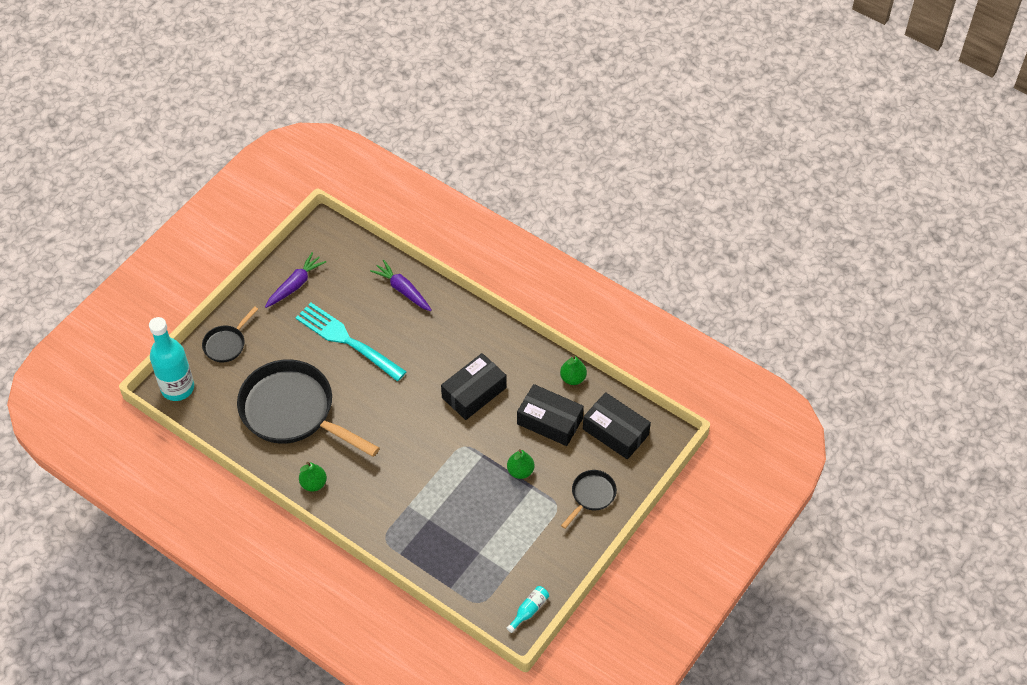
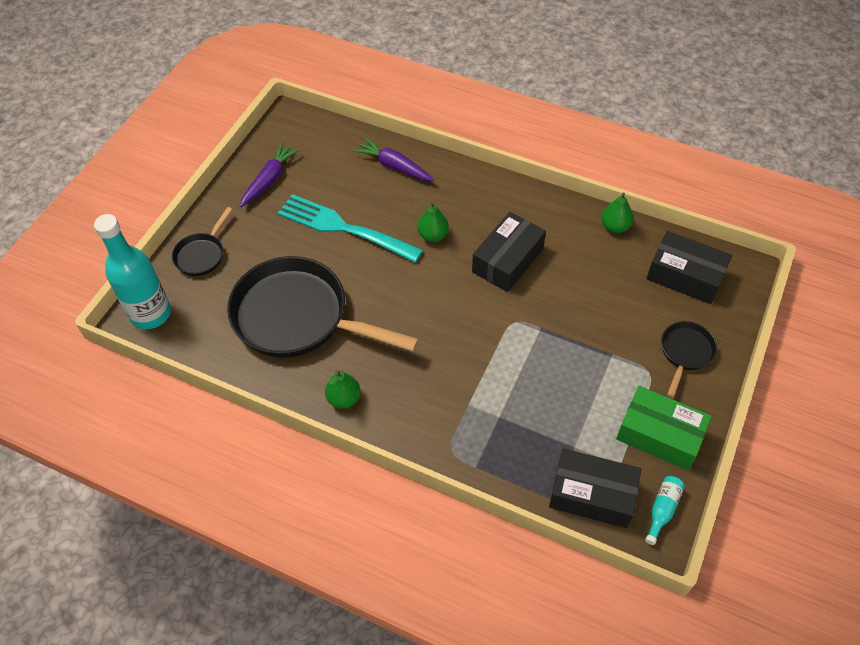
camera: 10 degrees left, 0 degrees up
green pear [507,449,534,479] -> green pear moved to [417,202,449,242]
black box [517,384,584,446] -> black box moved to [549,449,641,528]
none -> green box [616,386,712,470]

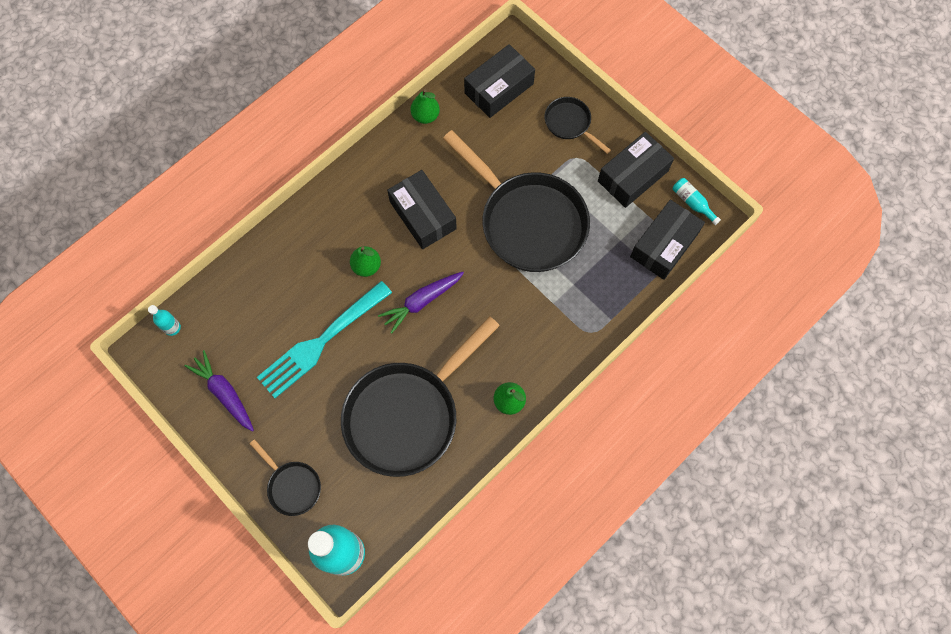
camera: 70 degrees left, 15 degrees up
purple carrot [353,137,434,181] -> purple carrot moved to [378,272,464,334]
green box [616,386,712,470] -> black box [598,132,674,208]
none -> turquoise bottle [148,305,181,336]
none -> black pan [443,130,590,272]

